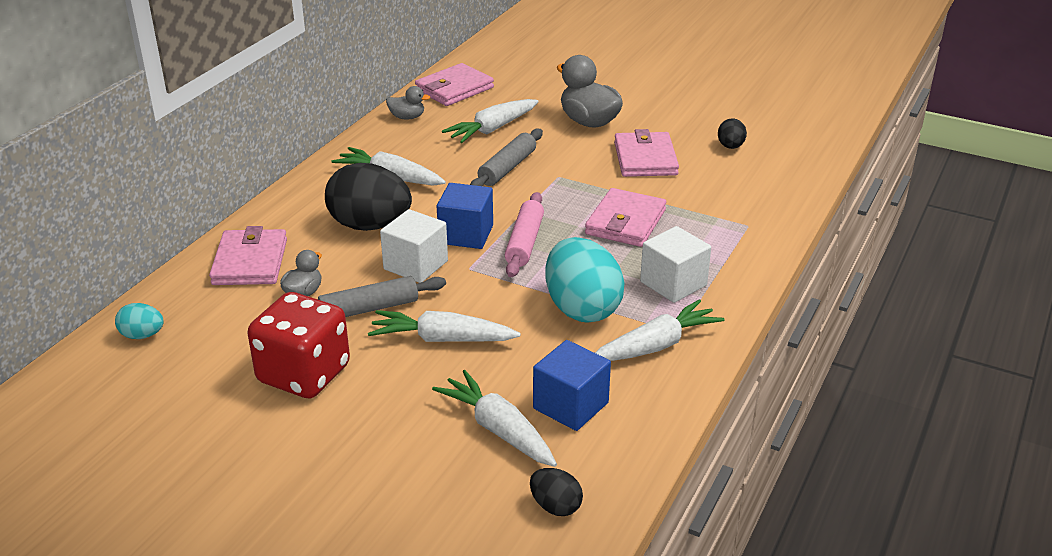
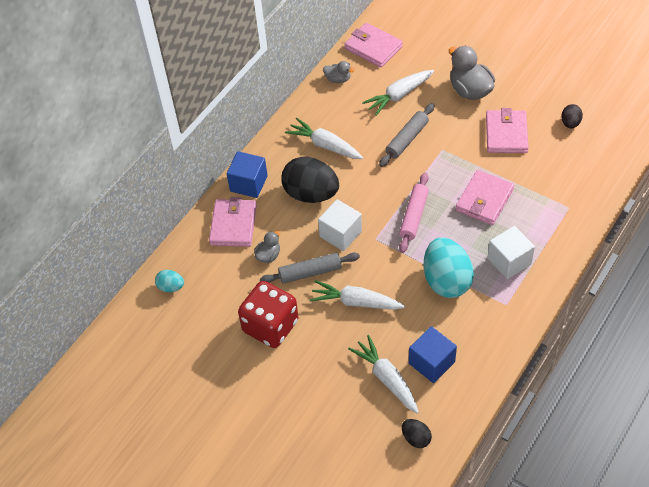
camera: 10 degrees right, 20 degrees up
pink wallet [415,63,494,106] -> pink wallet turned 75 degrees clockwise [344,23,403,68]
blue cube [437,183,493,249] -> blue cube moved to [227,151,268,198]
white carrot [595,299,725,361] -> none

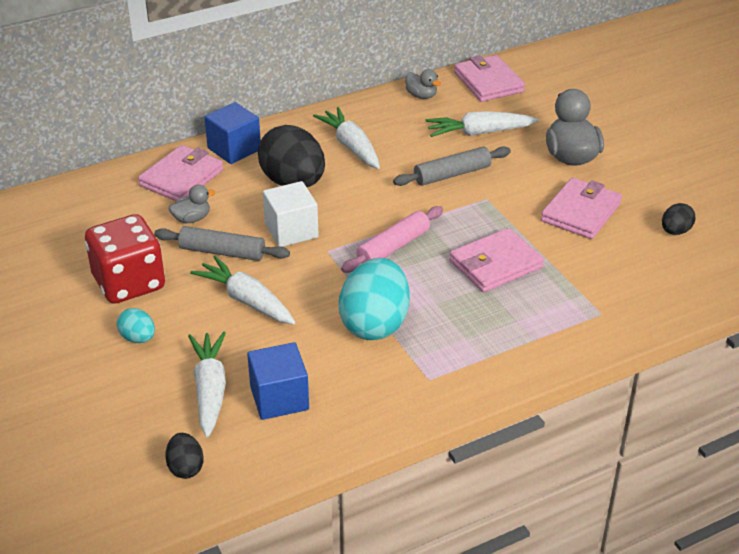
camera: 25 degrees right, 15 degrees down
turquoise egg [155,270,184,292] -> turquoise egg moved to [117,308,155,343]
white cube [488,226,535,279] -> none

